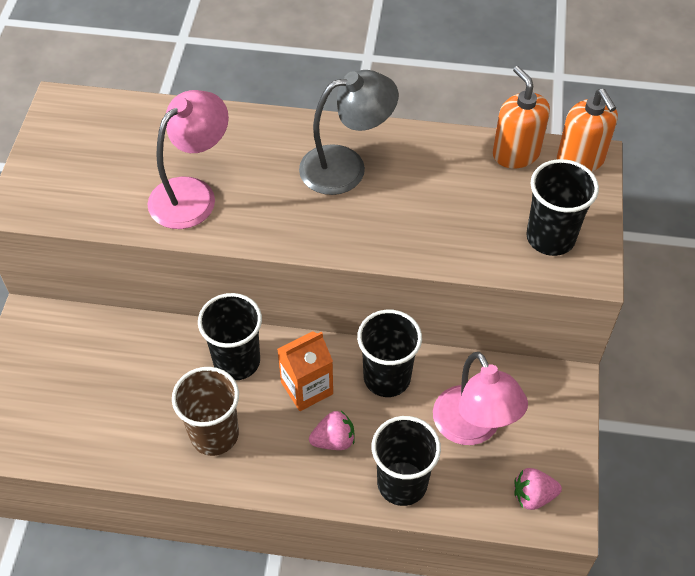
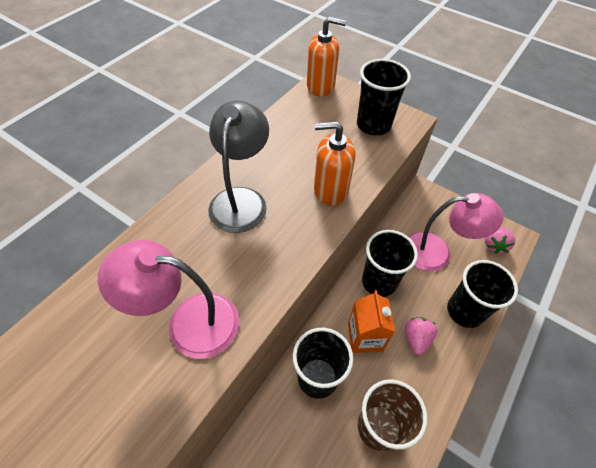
camera: 65 degrees left, 0 degrees up
pink lamp [147,90,229,229] -> pink lamp turned 60 degrees counterclockwise [98,240,239,359]
orange soap dispenser [493,66,550,168] -> orange soap dispenser moved to [314,121,355,206]

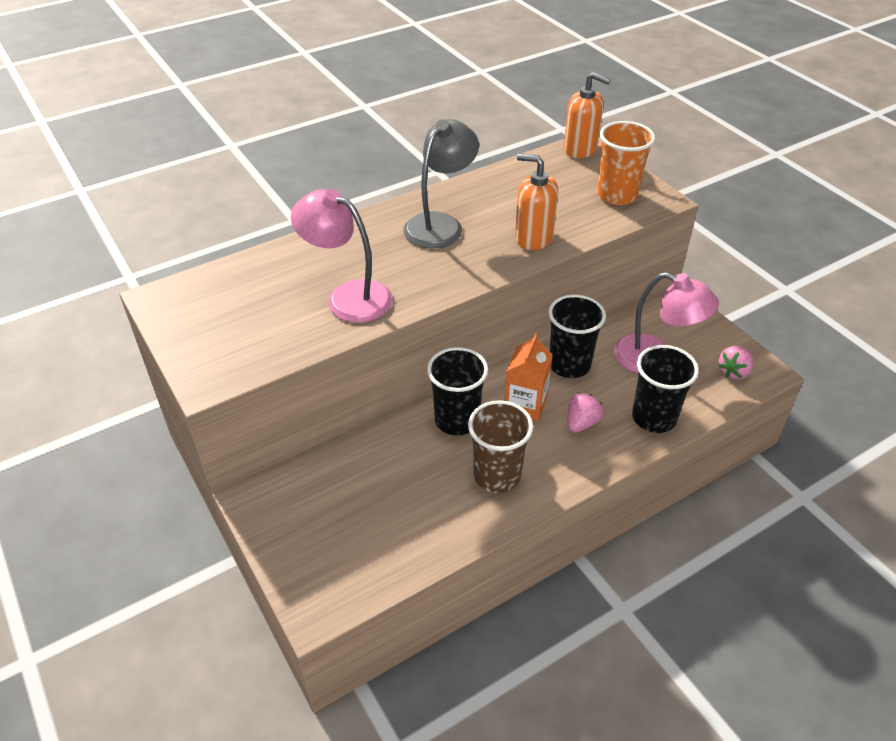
camera: 25 degrees right, 10 degrees down
black cup [357,59,411,135] -> orange cup [597,121,655,205]

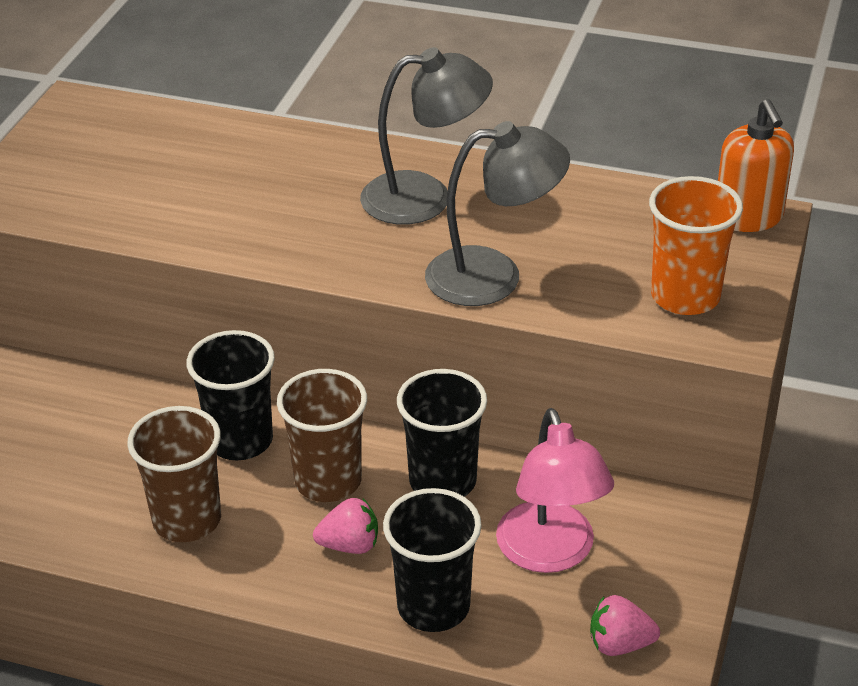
camera: 50 degrees right, 5 degrees down
pink lamp [291,189,393,323] -> none
orange carton [505,333,553,421] -> brown cup [277,369,367,502]
orange soap dispenser [515,154,558,250] -> grey lamp [425,121,570,306]

